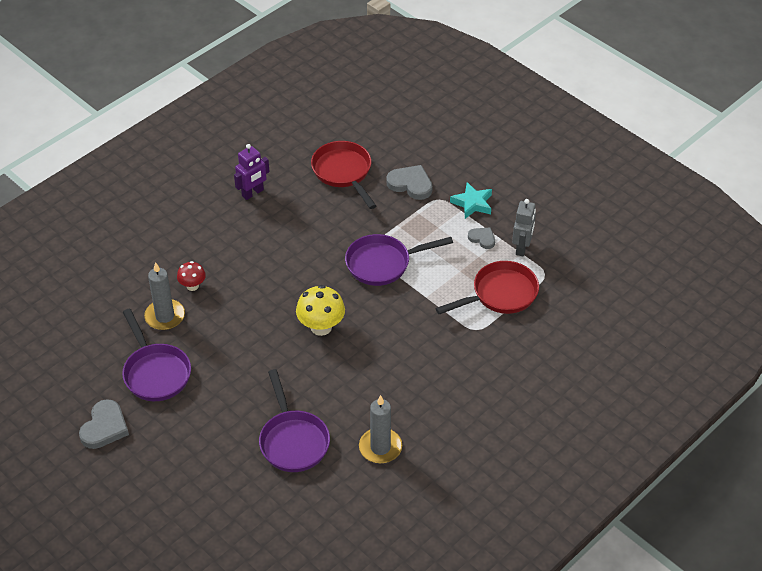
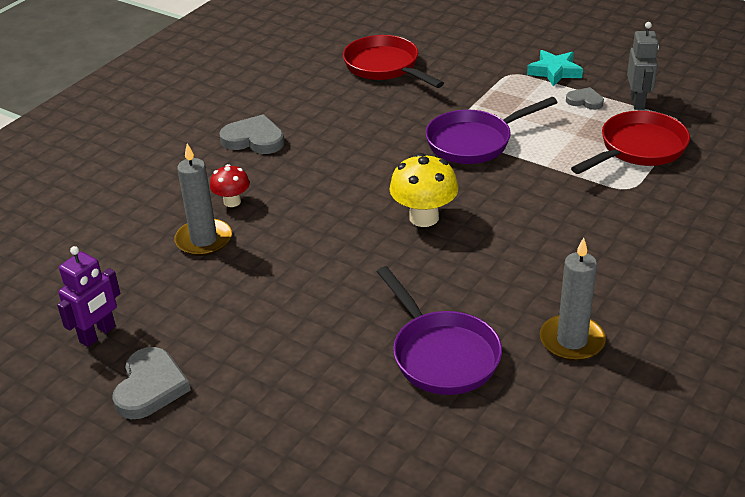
camera: 10 degrees left, 10 degrees down
purple pan [122,309,191,401] -> none
purple robot [234,144,269,200] -> purple robot moved to [57,246,120,347]
grey heart [386,165,433,200] -> grey heart moved to [219,114,285,154]

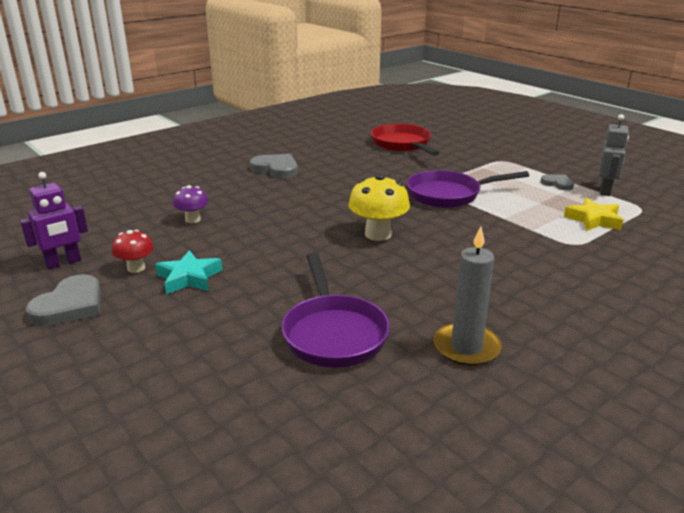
camera: 15 degrees right, 10 degrees down
grey candle [175,143,232,256] -> purple mushroom [173,185,209,223]
red mushroom [210,164,250,207] -> red mushroom moved to [112,230,154,273]
turquoise star [527,50,583,87] -> turquoise star moved to [155,250,222,294]
red pan [571,111,690,174] -> yellow star [564,198,623,231]

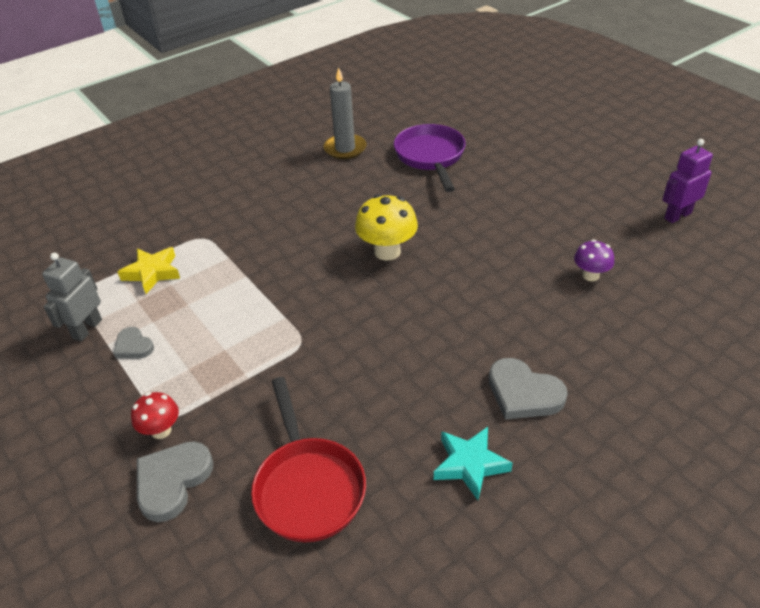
camera: 175 degrees left, 15 degrees up
grey heart [26,274,101,327] -> grey heart moved to [137,441,213,522]
red mushroom [112,230,154,273] -> red mushroom moved to [131,392,179,439]
turquoise star [155,250,222,294] -> turquoise star moved to [434,427,513,500]
purple pan [407,170,529,208] -> none

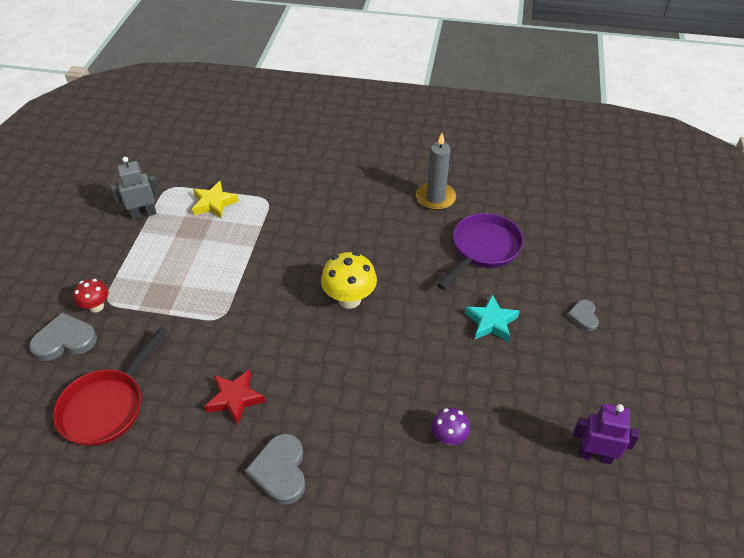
camera: 45 degrees right, 5 degrees up
grey heart [114,327,154,358] -> grey heart moved to [567,299,599,331]
turquoise star [434,427,513,500] -> turquoise star moved to [464,294,520,342]
none -> red star [204,369,266,425]

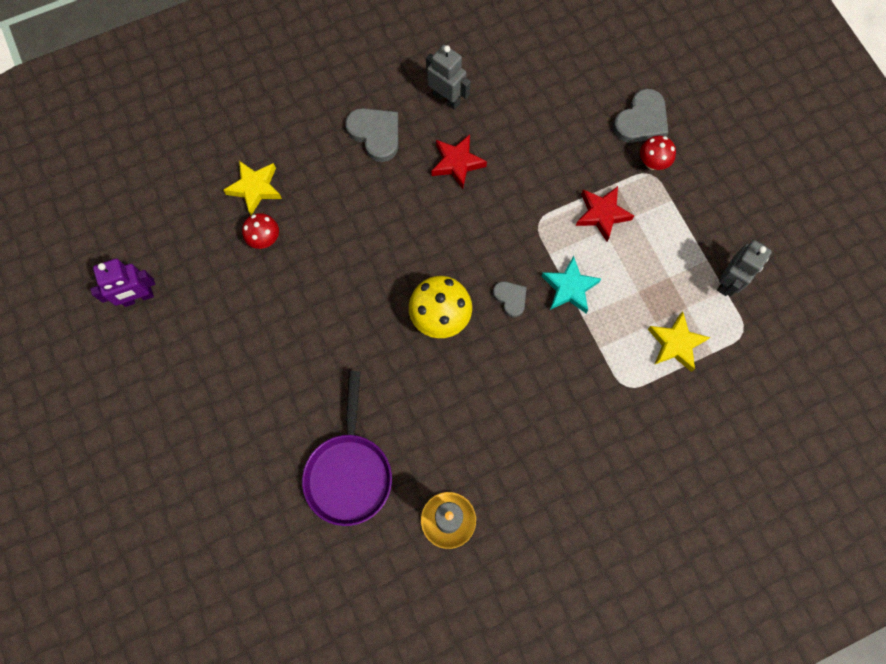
camera: 145 degrees right, 25 degrees up
red pan [53,327,168,447] -> none
purple mushroom [431,408,470,445] -> red mushroom [242,213,279,249]
turquoise star [464,294,520,342] -> turquoise star moved to [541,256,602,313]
grey heart [567,299,599,331] -> grey heart moved to [493,281,527,317]
none -> yellow star [224,161,282,215]
none -> grey robot [426,45,471,110]
none -> red star [576,186,634,242]

